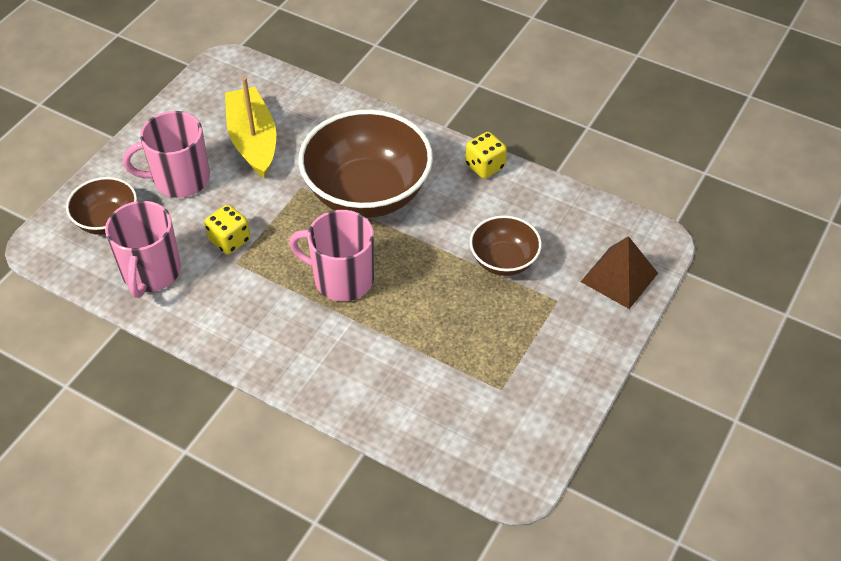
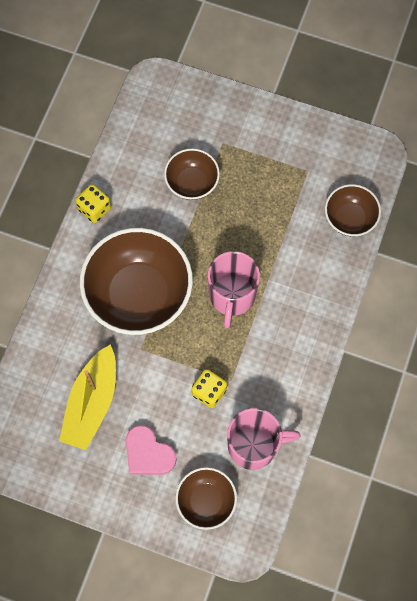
camera: 100 degrees left, 20 degrees up
pink mug [123,111,210,198] -> pink heart [126,425,177,475]
yellow boat [225,77,276,178] -> yellow boat turned 45 degrees counterclockwise [59,344,116,450]
brown pyramid [581,236,658,309] -> none
none -> brown bowl [325,184,381,236]

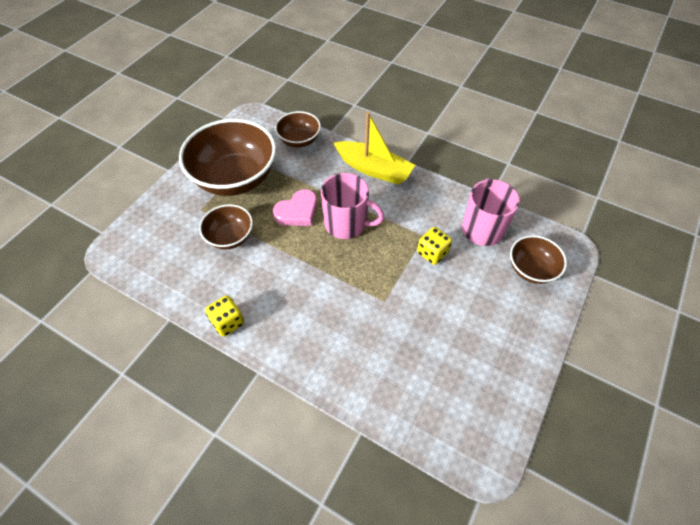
camera: 80 degrees left, 15 degrees down
yellow boat [59,344,116,450] -> yellow boat moved to [333,112,415,185]
brown bowl [80,228,193,335] -> brown bowl moved to [179,119,276,196]
pink heart [126,425,177,475] -> pink heart moved to [273,189,317,226]

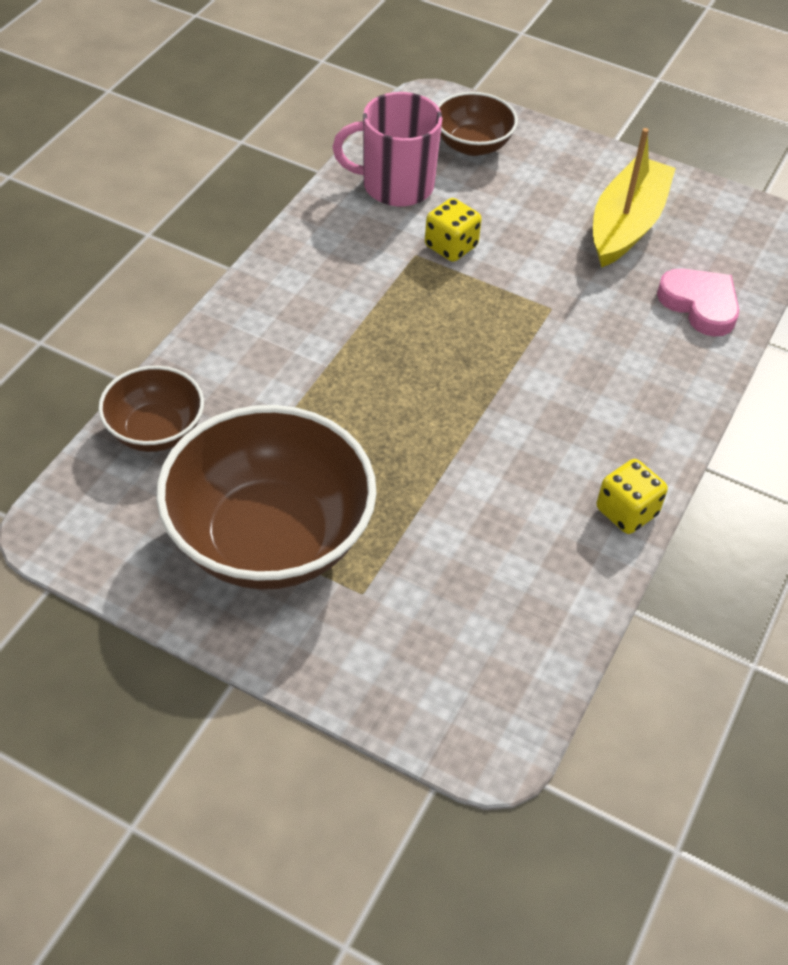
camera: 95 degrees left, 5 degrees down
brown bowl [199,204,253,250] -> none
pink heart [273,189,317,226] -> pink heart moved to [657,268,739,337]
pink mug [321,173,384,239] -> none
yellow boat [333,112,415,185] -> yellow boat moved to [593,128,676,268]

